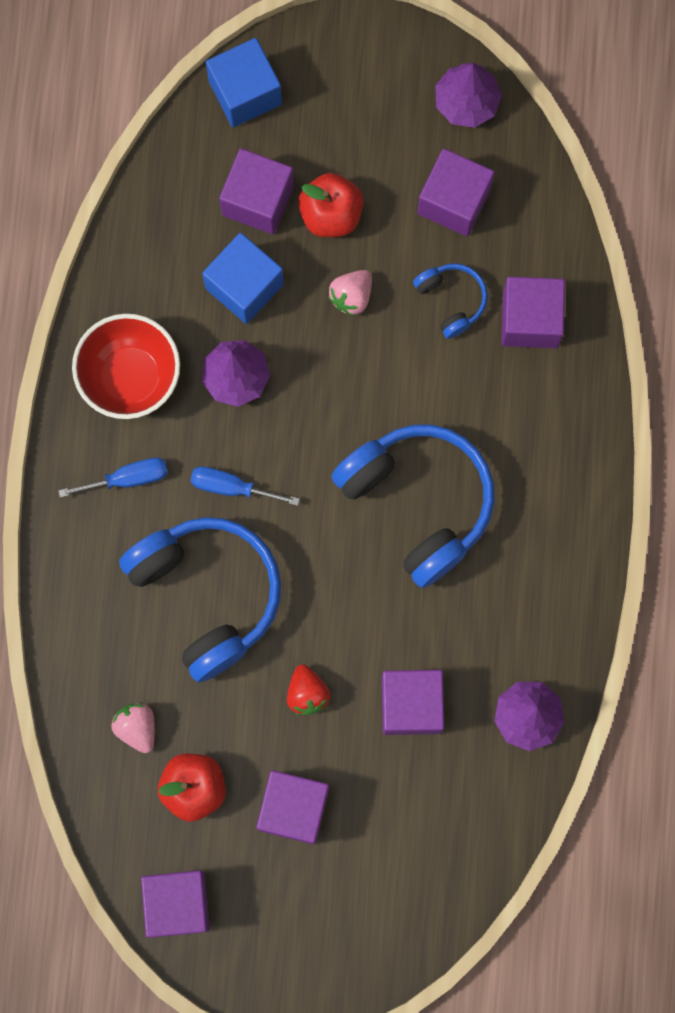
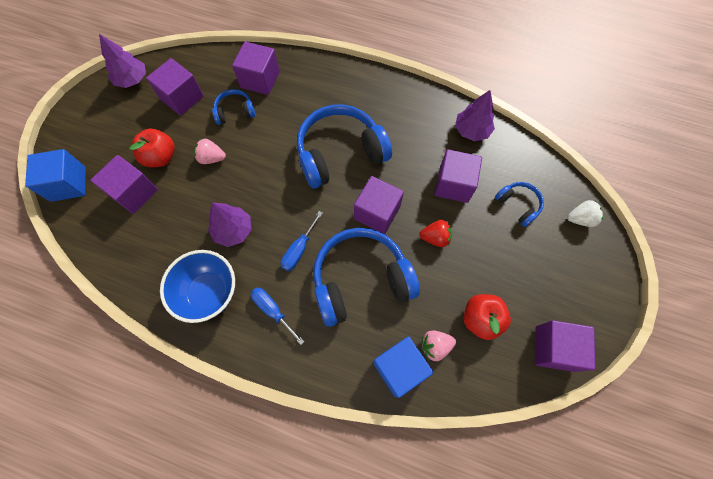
camera: 75 degrees left, 10 degrees down
blue screwdriver [58,458,168,498] -> blue screwdriver turned 45 degrees counterclockwise [251,288,305,345]
red bowl [72,314,180,419] -> blue bowl [160,250,235,323]
blue cube [202,233,284,324] -> blue cube moved to [373,336,434,398]
purple cube [256,770,329,845] -> purple cube moved to [354,176,404,234]
pink strawberry [328,270,372,316] -> pink strawberry turned 135 degrees clockwise [194,139,226,164]
none -> blue headphones [495,182,544,227]
none -> white strawberry [567,200,603,227]

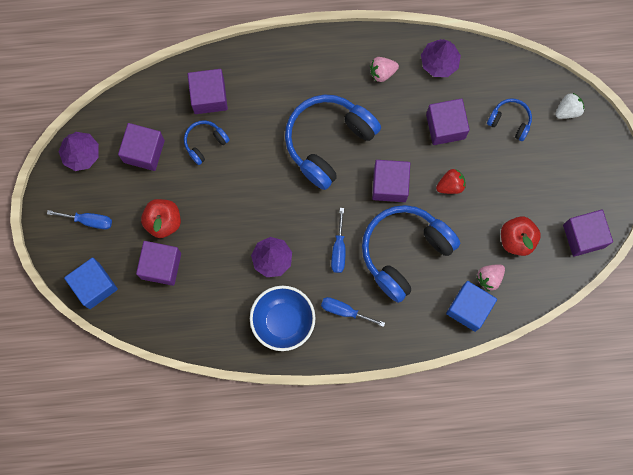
camera: 25 degrees left, 10 degrees up
pink strawberry [194,139,226,164] -> pink strawberry moved to [370,57,399,82]
none -> blue screwdriver [47,210,112,229]

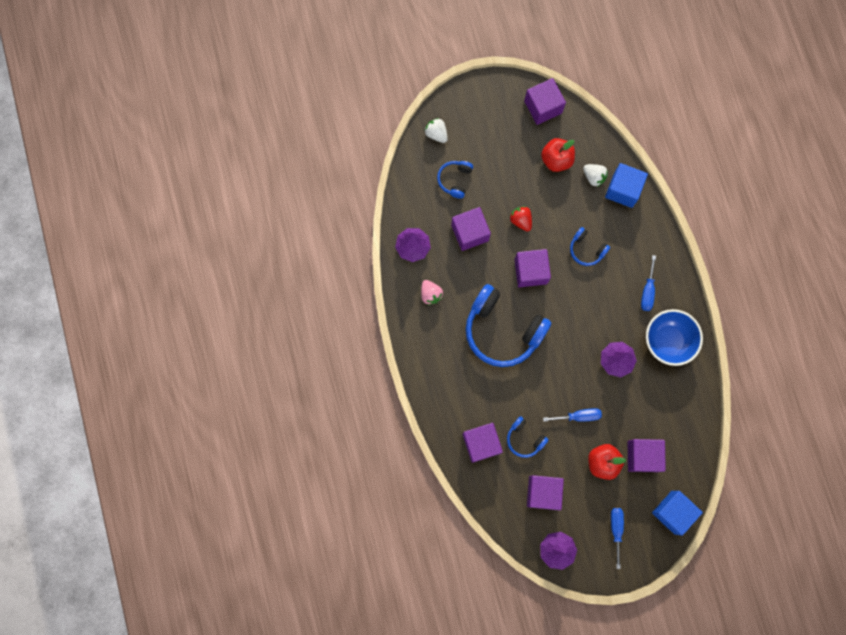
camera: 100 degrees left, 0 degrees up
blue screwdriver [331,208,345,273] -> blue screwdriver moved to [543,408,602,422]
blue headphones [362,205,460,303] -> blue headphones [570,227,610,266], size x0.48
pink strawberry [476,264,505,291] -> white strawberry [583,164,608,187]

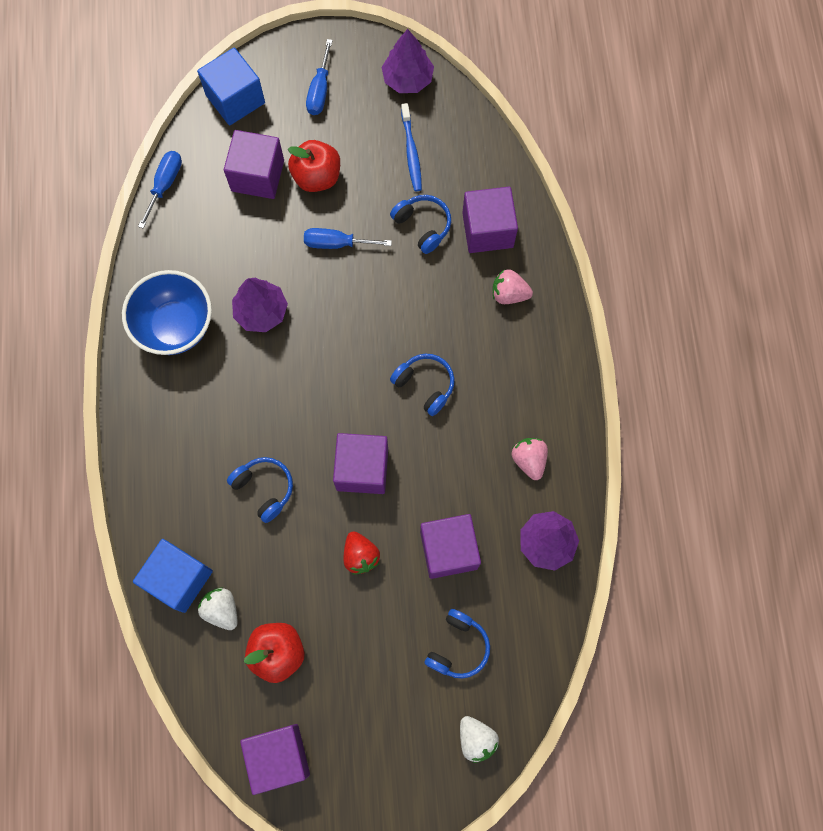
camera: 170 degrees left, 5 degrees down
blue headphones [466,284,551,367] -> blue headphones [390,354,455,416], size x0.48
purple cube [527,475,564,510] -> blue toothbrush [401,103,422,191]
blue screwdriver [641,255,656,311] -> blue screwdriver moved to [138,151,182,228]
none -> pink strawberry [493,269,533,304]

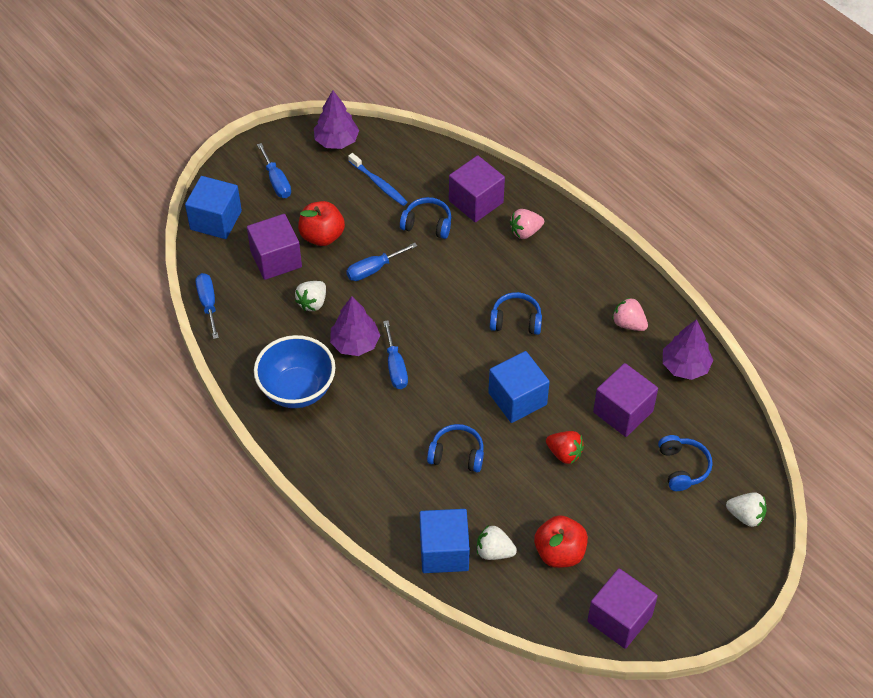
camera: 35 degrees left, 20 degrees down
purple cube [333,433,388,494] -> blue cube [488,351,550,423]
none -> white strawberry [295,281,326,311]
none -> blue screwdriver [383,320,408,389]

